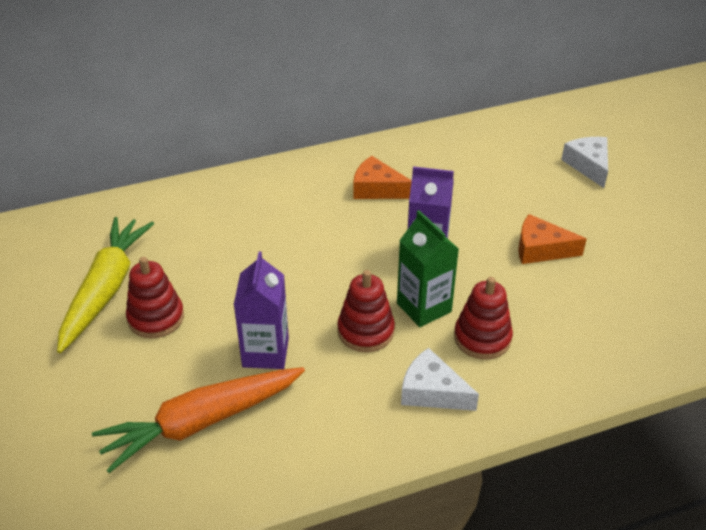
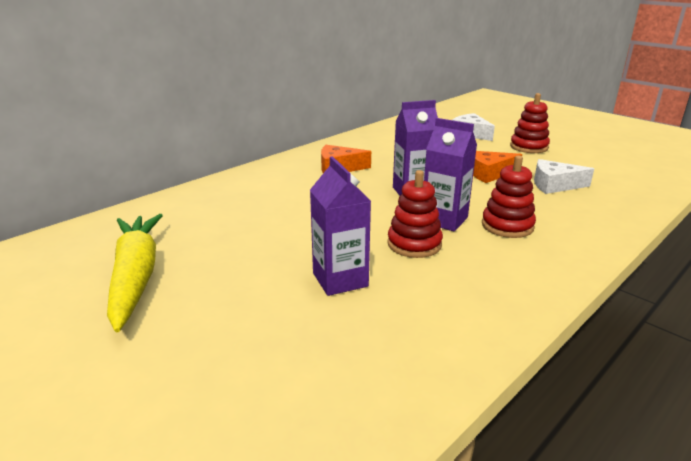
camera: 25 degrees left, 15 degrees down
orange carrot [92,367,305,473] -> none
red stacking toy [126,257,184,338] -> red stacking toy moved to [510,93,550,153]
green carton [397,210,459,327] -> purple carton [424,118,477,231]
white cheese [401,348,479,411] -> white cheese moved to [534,159,594,194]

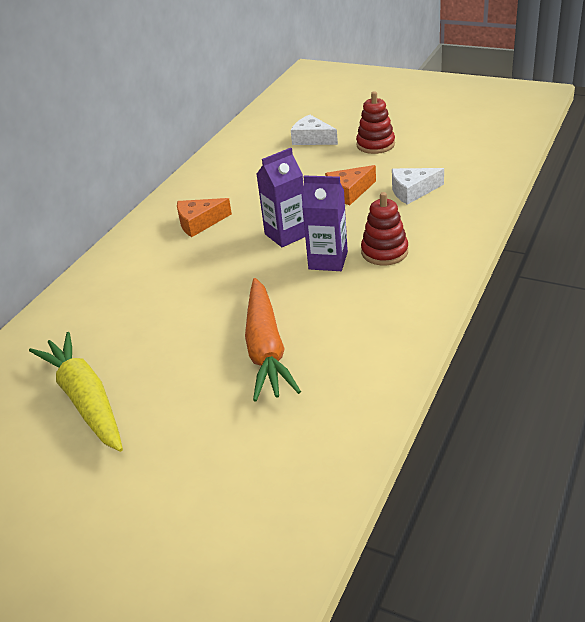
camera: 15 degrees left, 10 degrees up
purple carton [310,156,371,296] -> orange carrot [245,278,301,401]
red stacking toy [387,170,443,258] -> none

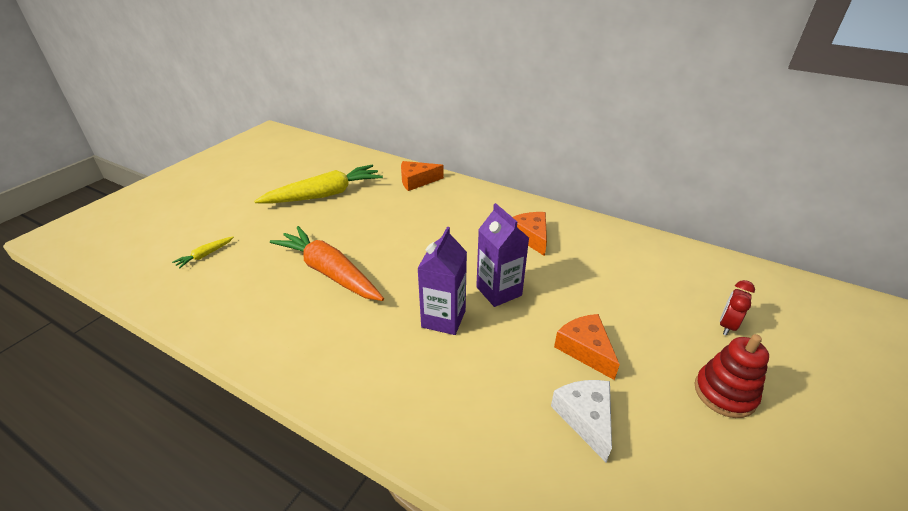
camera: 90 degrees right, 0 degrees up
orange carrot [245,278,301,401] -> orange carrot turned 45 degrees clockwise [270,226,384,301]
white cheese [291,115,338,145] -> red clock [720,280,755,336]
red stacking toy [361,192,408,266] -> none
none -> yellow carrot [172,237,234,269]
none -> orange cheese [401,161,444,191]

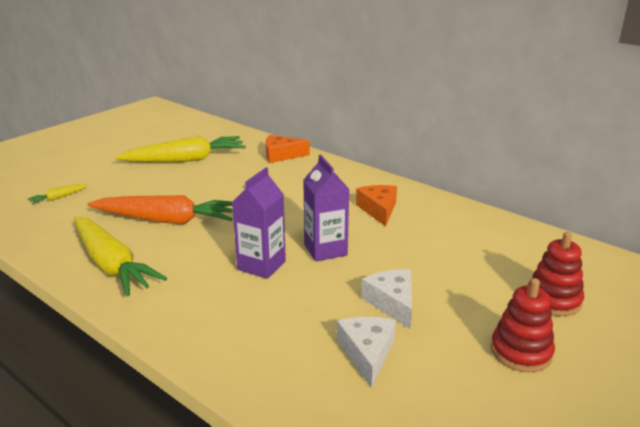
camera: 10 degrees right, 10 degrees down
orange carrot [270,226,384,301] -> orange carrot turned 135 degrees clockwise [87,195,233,224]
orange cheese [554,314,620,380] -> white cheese [361,269,412,329]
red clock [720,280,755,336] -> red stacking toy [528,232,584,316]
none -> yellow carrot [74,217,167,296]

